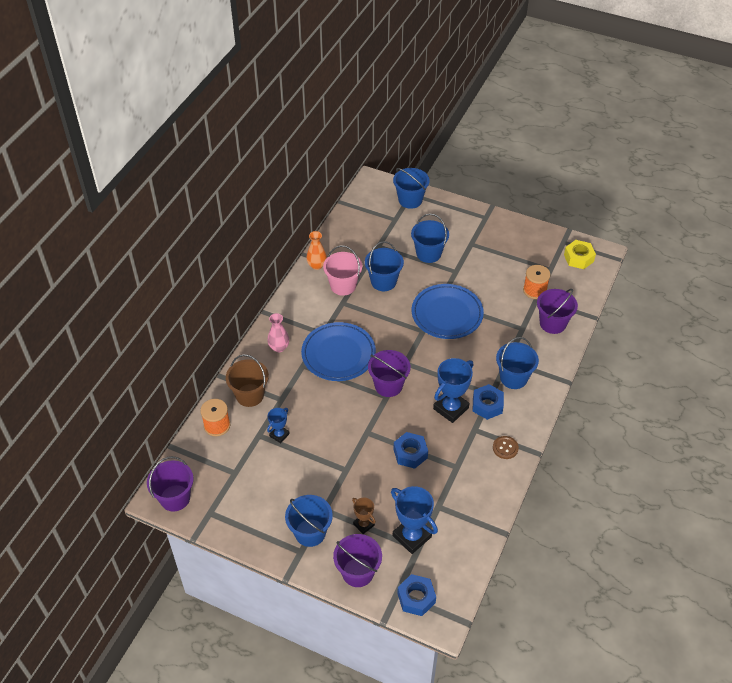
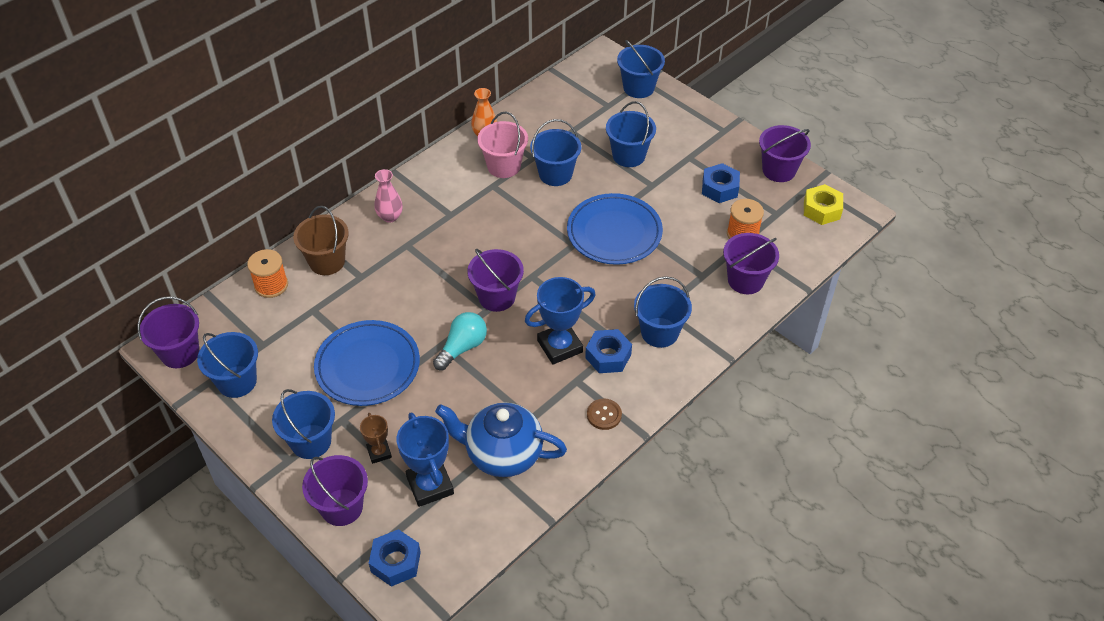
camera: 20 degrees right, 0 degrees up
blue trophy [267,408,290,443] -> none
blue plate [301,322,376,381] -> blue plate moved to [314,320,420,406]
blue nut [393,432,428,469] -> blue nut moved to [702,163,740,203]
none -> blue bucket [197,332,258,398]
none -> turquoise light bulb [433,312,487,370]
none -> blue teapot [435,402,567,477]
none -> purple bucket [759,125,811,182]

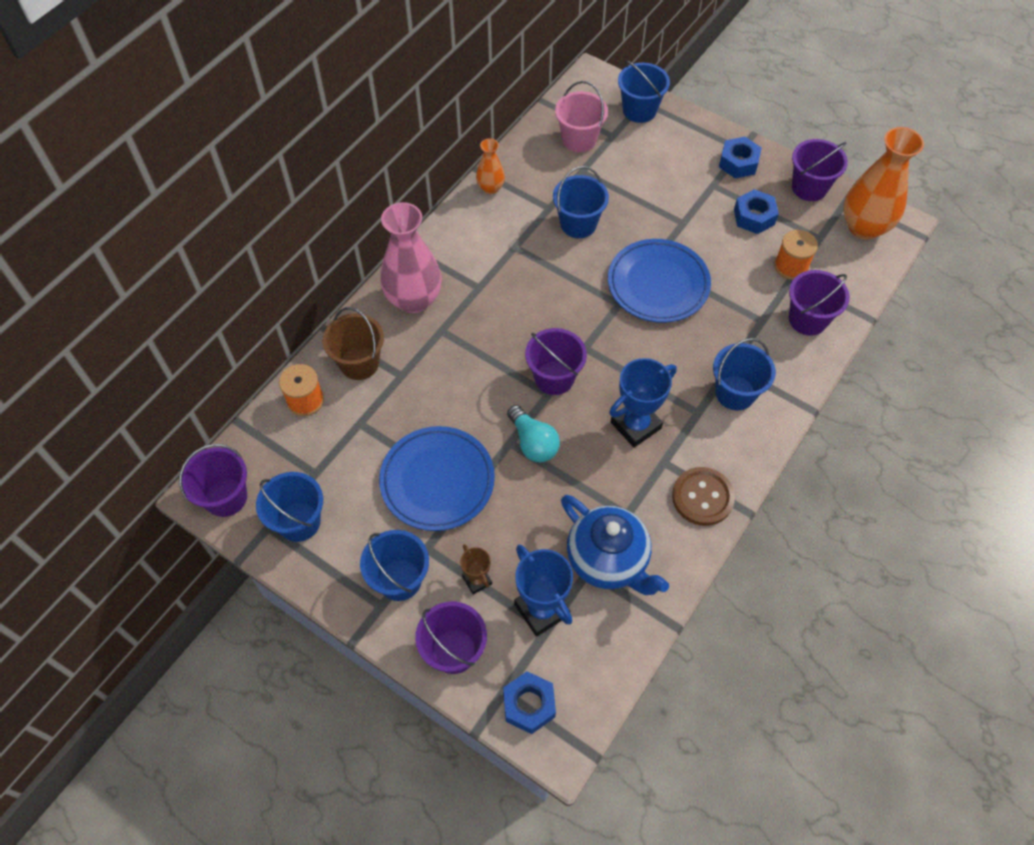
camera: 10 degrees left, 10 degrees up
pink vase [374,169,403,223] -> pink vase [380,202,442,313], size x1.95
turquoise light bulb [433,312,487,370] -> turquoise light bulb turned 120 degrees clockwise [507,405,560,462]
blue teapot [435,402,567,477] -> blue teapot turned 135 degrees counterclockwise [561,495,669,595]
pink bucket [477,112,528,178] -> pink bucket moved to [555,81,608,152]
blue nut [585,329,632,373] -> blue nut moved to [719,137,762,179]
brown button [587,398,622,430] -> brown button [672,467,735,526], size x1.65
blue bucket [606,101,656,167] -> none
yellow nut [804,184,843,225] -> orange vase [843,127,924,240]

